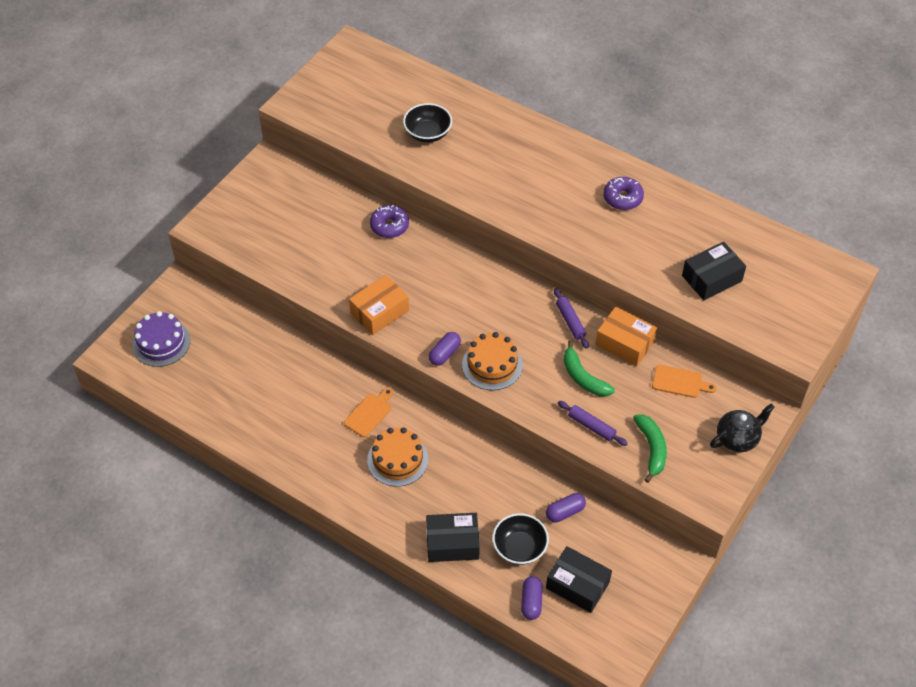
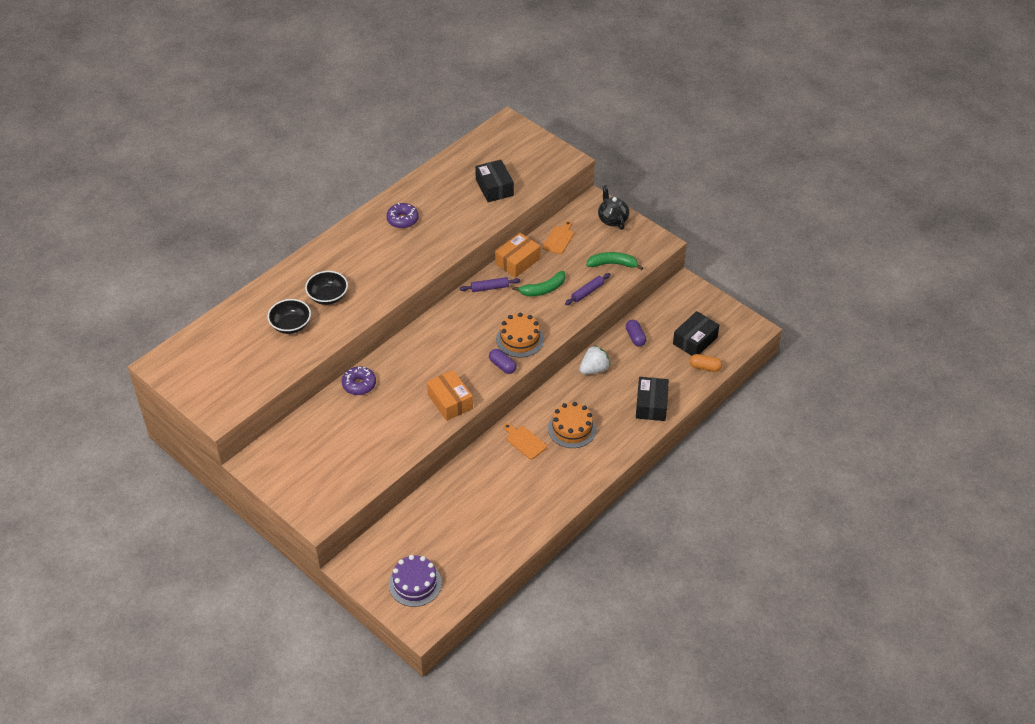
camera: 80 degrees left, 5 degrees down
black bowl [492,513,549,565] -> black bowl moved to [305,271,348,305]
purple capsule [521,576,543,620] -> orange capsule [690,354,722,372]
none -> white strawberry [579,345,610,374]

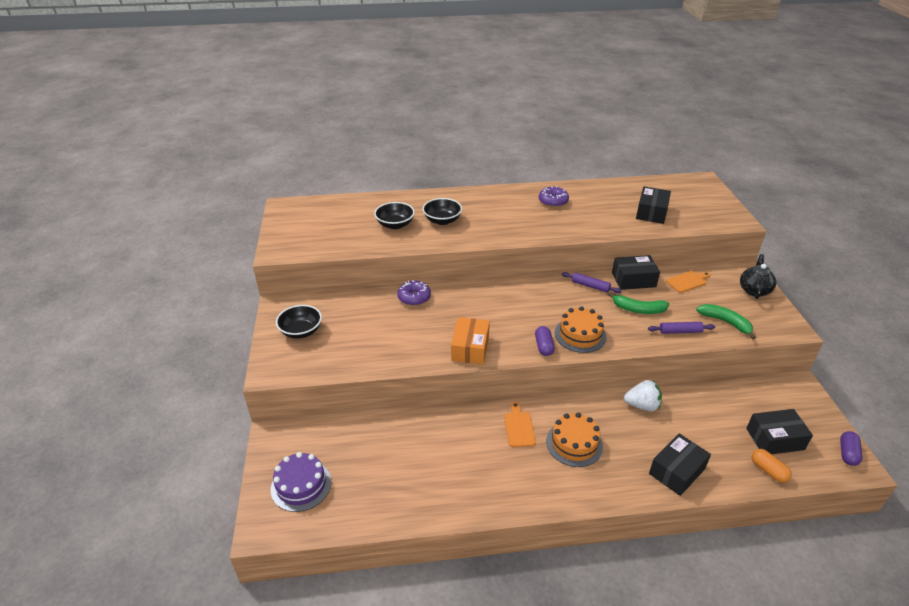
camera: 40 degrees right, 10 degrees down
orange box [495,233,540,278] -> black box [612,255,660,290]
purple capsule [626,320,647,347] -> purple capsule moved to [840,431,863,466]
none -> black bowl [276,305,322,339]

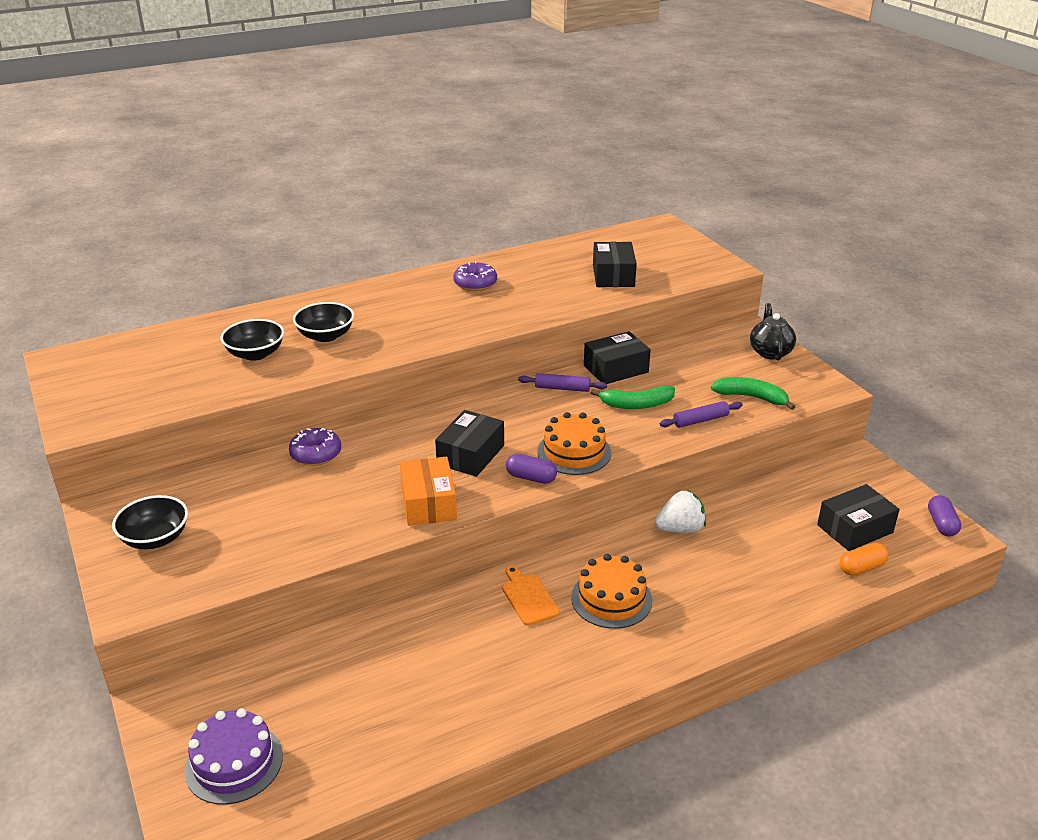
camera: 20 degrees left, 5 degrees down
purple capsule [535,326,555,356] -> purple capsule turned 45 degrees counterclockwise [506,454,557,484]
black box [649,434,711,496] -> black box moved to [435,410,504,477]
orange cutting board [666,271,710,293] -> none
orange capsule [752,449,792,483] -> orange capsule turned 60 degrees counterclockwise [839,543,889,576]

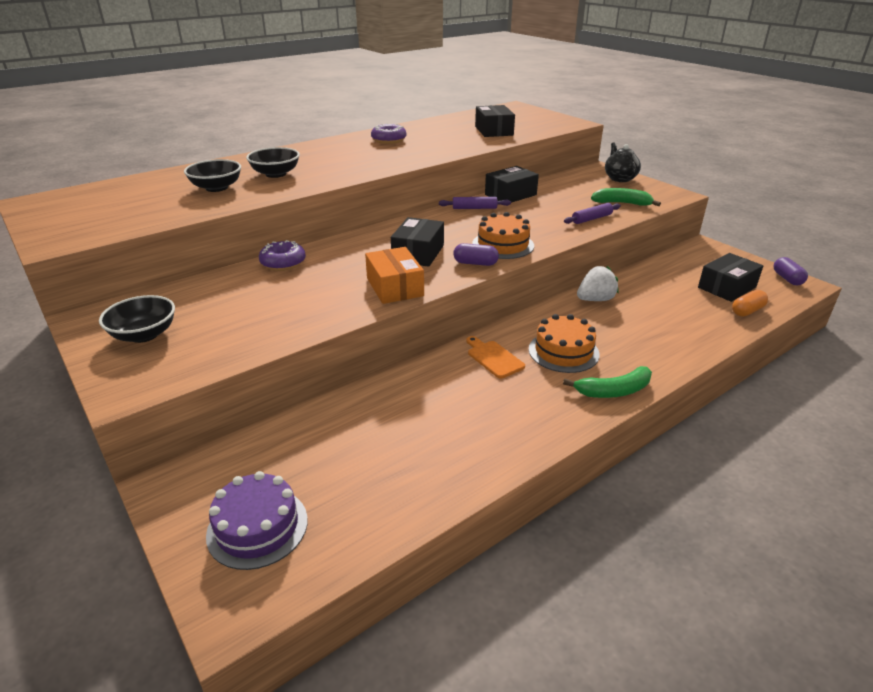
camera: 10 degrees left, 0 degrees up
green banana [591,385,675,409] -> green banana moved to [563,366,652,398]

